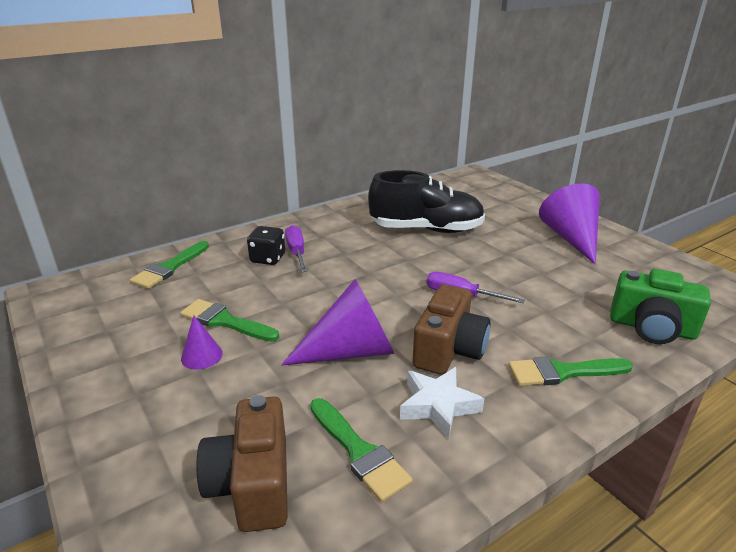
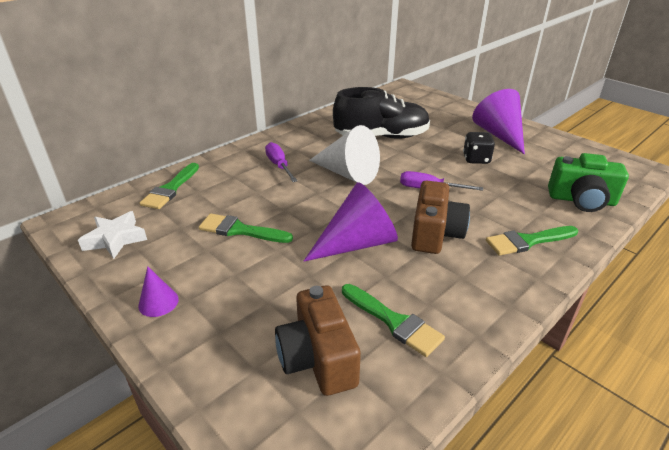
camera: 10 degrees left, 5 degrees up
purple cone [181,316,223,370] -> purple cone moved to [138,267,179,317]
black dice [247,226,285,265] -> black dice moved to [463,132,495,164]
white star [400,367,484,439] -> white star moved to [78,211,147,259]
none -> white cone [309,125,380,185]

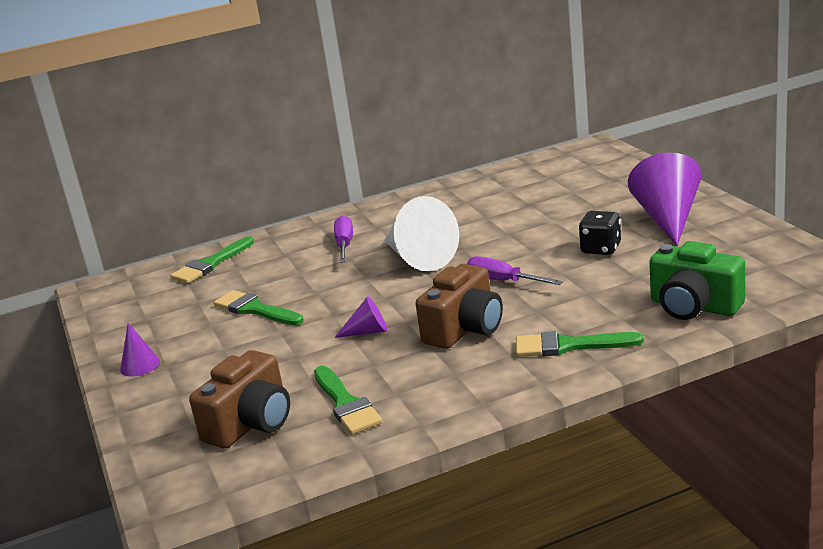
camera: 25 degrees right, 10 degrees down
white star [78,211,147,259] -> none
brown camera [275,285,361,396] -> brown camera turned 150 degrees counterclockwise [189,350,290,449]
purple cone [304,182,398,262] -> purple cone [334,297,387,338], size x0.49
black shoe [333,87,430,139] -> none

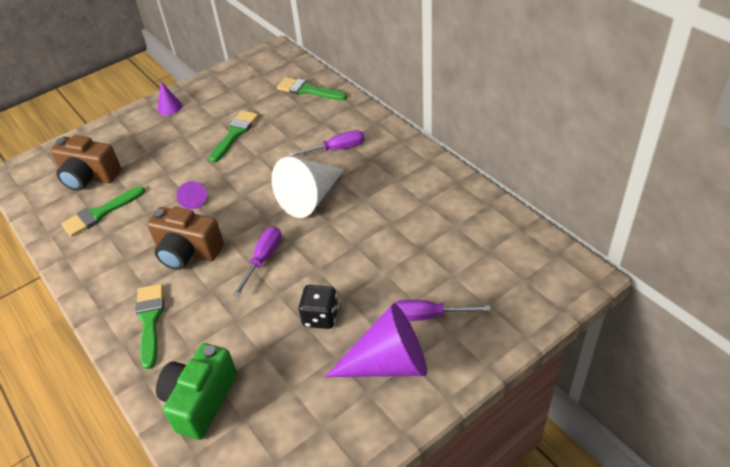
camera: 75 degrees right, 20 degrees up
none -> purple screwdriver [394,300,491,321]

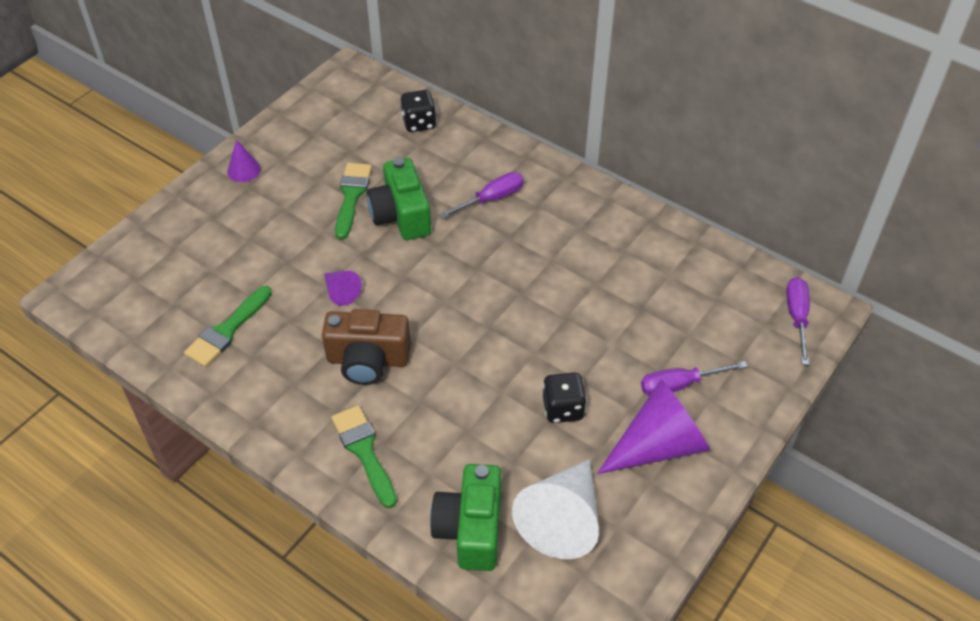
camera: 20 degrees left, 5 degrees up
brown camera [50,135,121,191] -> none
purple screwdriver [233,227,282,297] -> purple screwdriver moved to [786,277,810,365]
white cone [271,157,344,218] -> white cone moved to [512,459,599,559]
green brush [277,77,347,100] -> black dice [401,90,437,132]
none -> green camera [367,158,431,240]

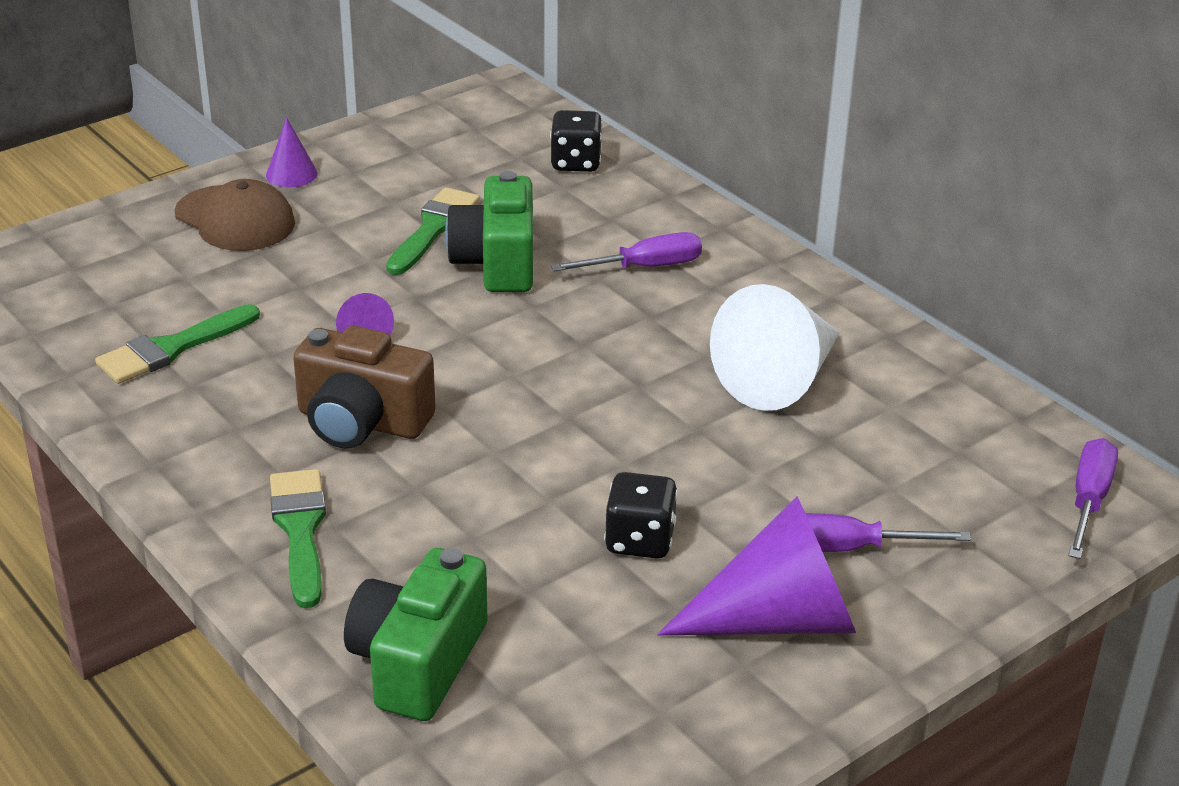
camera: 15 degrees right, 15 degrees down
white cone [512,459,599,559] -> white cone moved to [710,284,840,411]
none -> brown cap [174,179,295,251]

